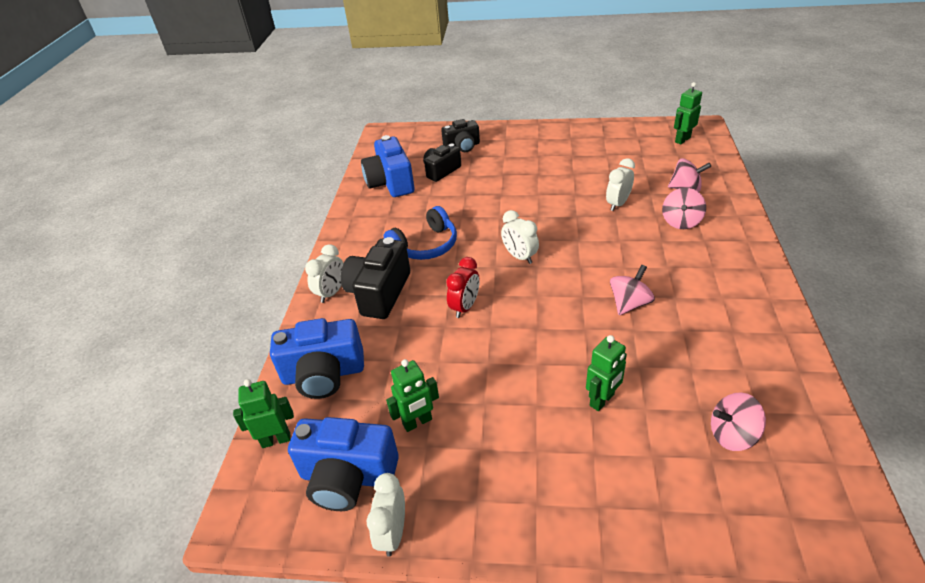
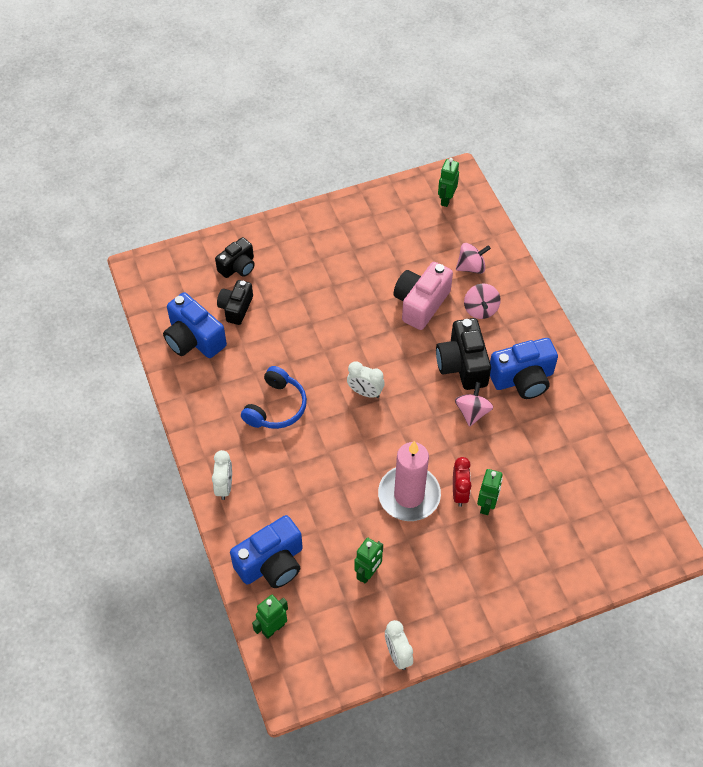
camera: 30 degrees left, 15 degrees up
blue camera [288,417,399,511] -> blue camera moved to [490,338,558,399]
black camera [341,237,410,319] -> black camera moved to [436,318,491,390]
red clock [446,257,480,318] -> red clock moved to [453,457,472,507]
white clock [606,158,635,211] -> pink camera [394,262,453,330]
pink spinning top [711,392,766,451] -> none
none -> pink candle [378,441,441,521]

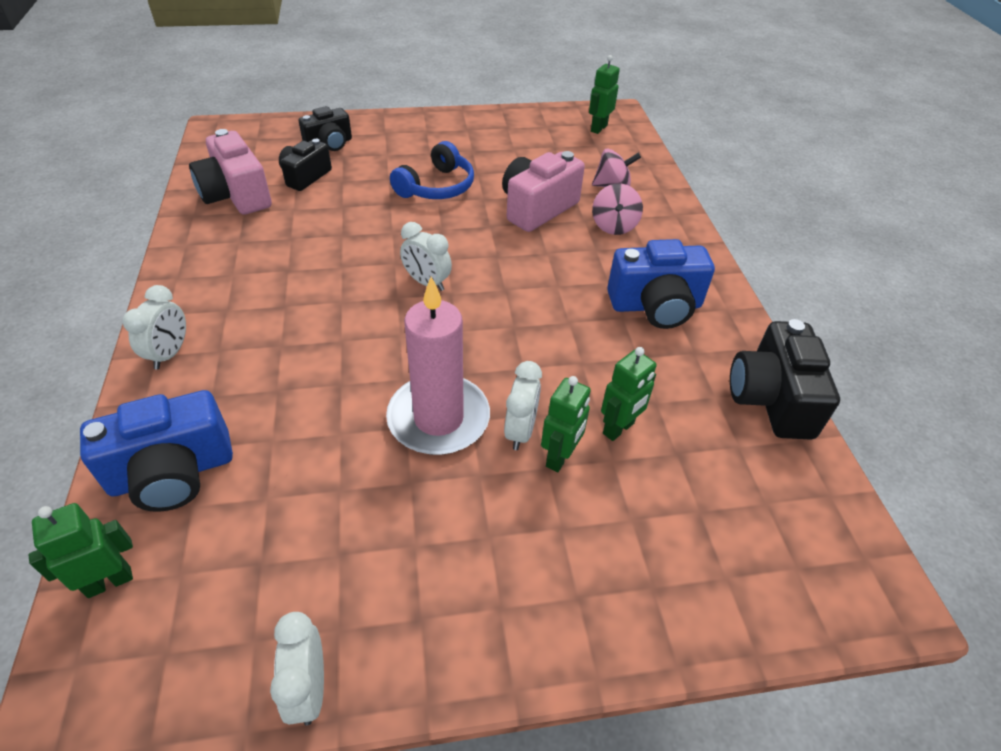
camera: 10 degrees right, 10 degrees down
blue camera [163,292,227,358] -> pink camera [189,129,272,214]
blue headphones [241,366,307,429] -> blue headphones moved to [390,141,474,199]
green robot [354,538,383,584] -> green robot moved to [601,347,656,441]
black camera [436,318,491,390] -> black camera moved to [730,319,840,440]
red clock [453,457,472,507] -> white clock [504,361,542,450]
pink spinning top [455,382,493,427] -> none

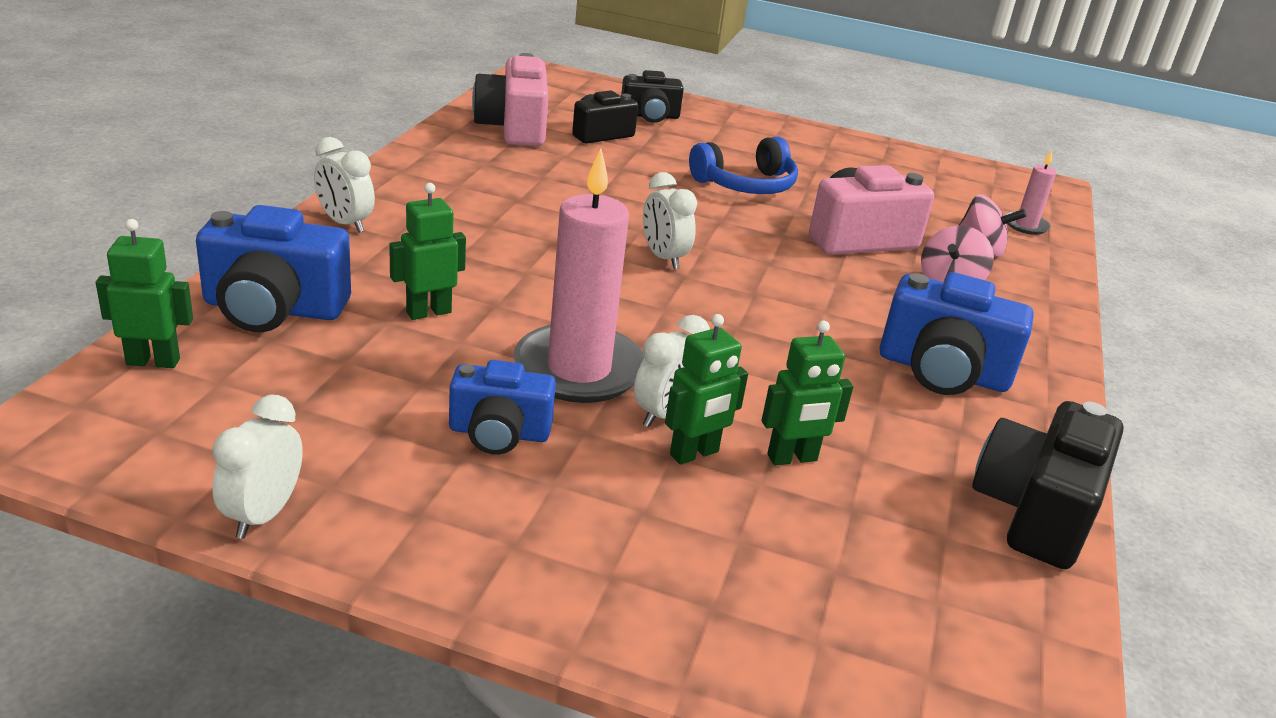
camera: 25 degrees right, 15 degrees down
white clock [123,285,186,370] -> white clock turned 90 degrees clockwise [314,137,375,233]
green robot [589,55,620,134] -> green robot moved to [389,183,466,320]
none -> blue camera [449,360,556,455]
none -> pink candle [1005,150,1056,235]

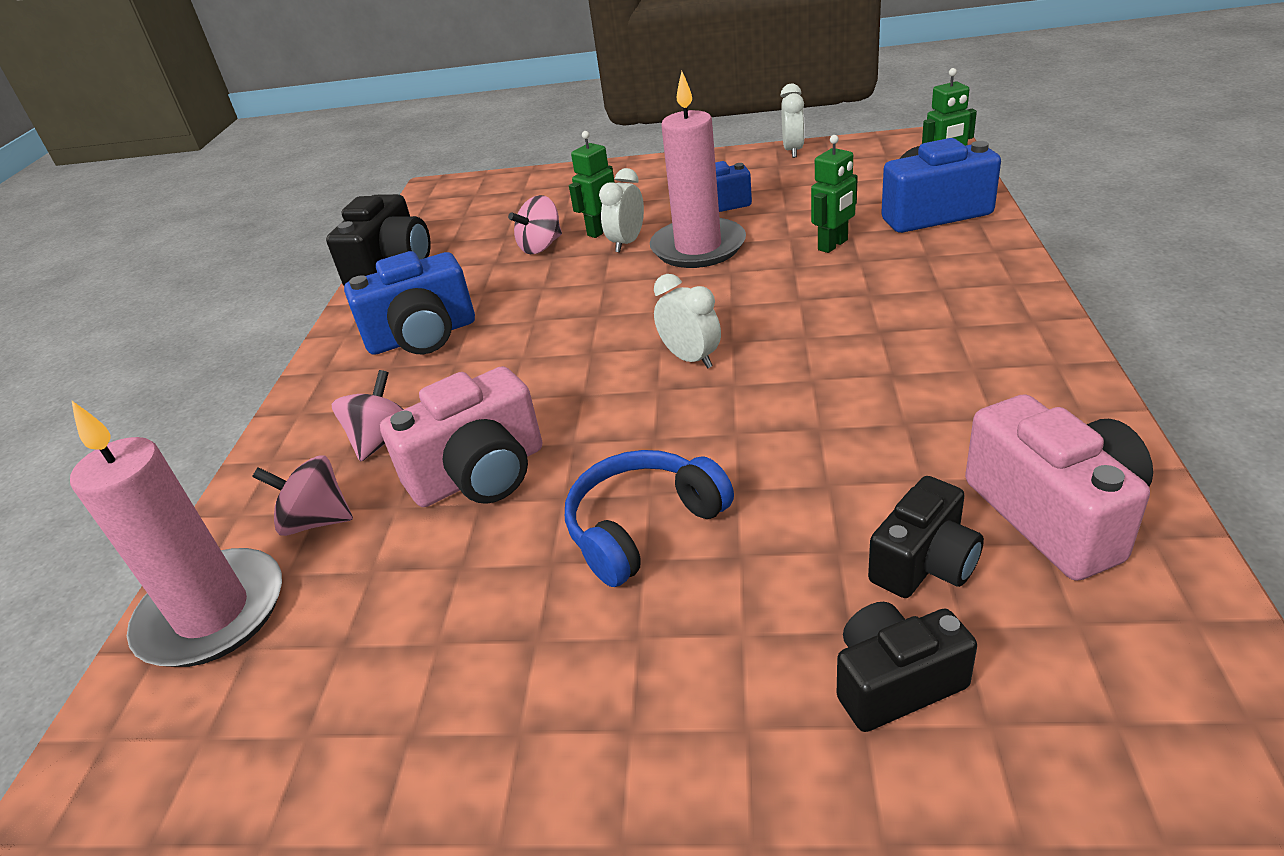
camera: 175 degrees right, 5 degrees up
white clock [314,137,375,233] -> none
green robot [762,321,853,465] -> pink spinning top [508,195,562,254]
blue camera [879,272,1034,395] -> blue camera turned 150 degrees clockwise [344,251,475,355]
pink candle [1005,150,1056,235] -> pink candle [70,400,282,667], size x2.12

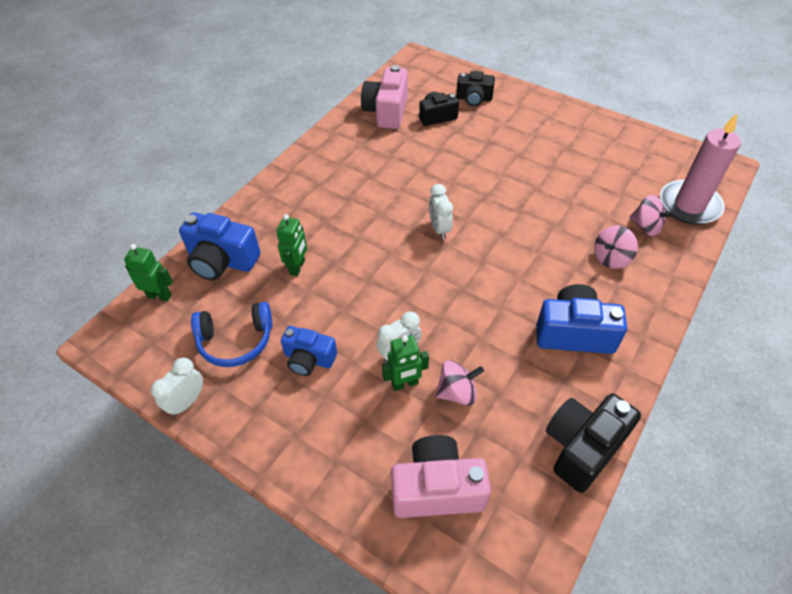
camera: 155 degrees left, 15 degrees up
pink camera [380,366,542,507] -> pink camera moved to [391,435,491,518]
blue headphones [565,450,734,587] -> blue headphones moved to [191,302,272,367]
pink candle [650,71,746,268] -> none
green robot [811,135,858,253] -> green robot turned 120 degrees clockwise [276,214,307,276]

